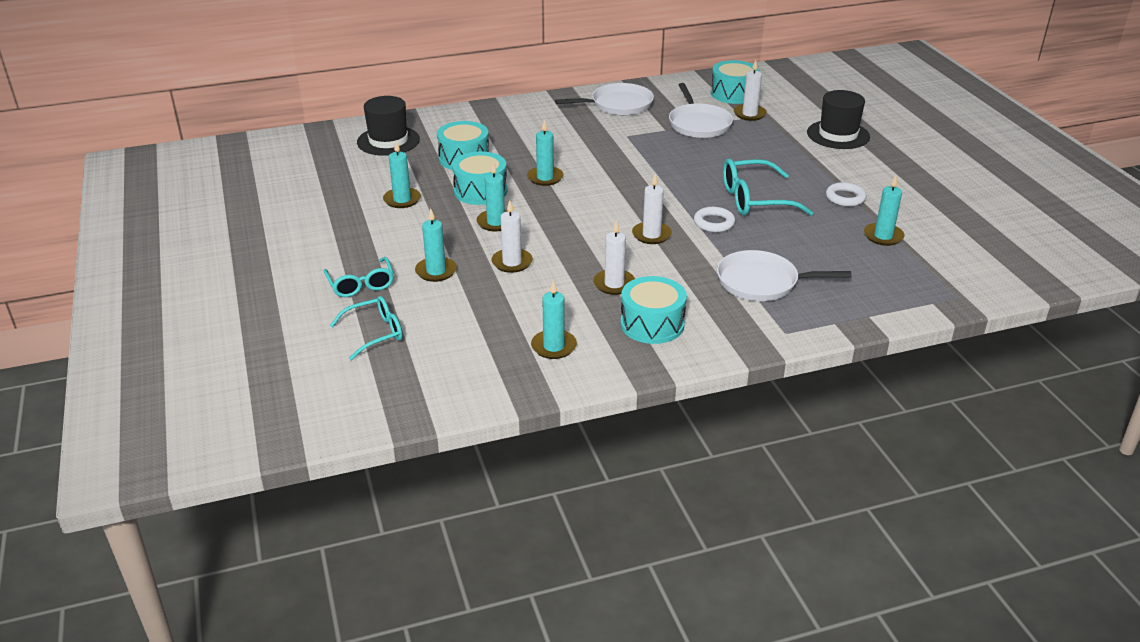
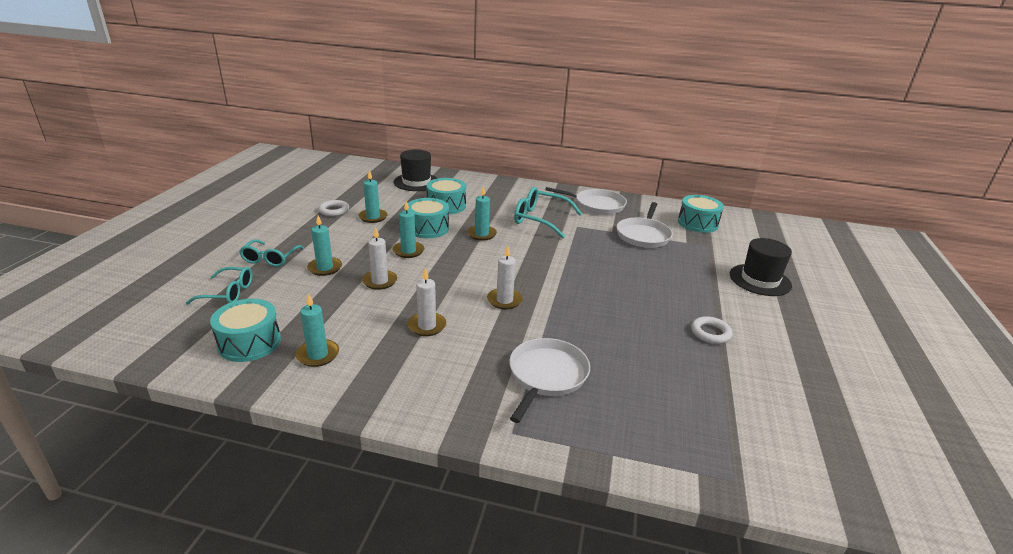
camera: 30 degrees right, 5 degrees down
turquoise drum [620,276,687,344] -> turquoise drum moved to [210,299,281,362]
white ring [694,207,735,232] -> white ring moved to [318,200,349,216]
white pan [717,250,851,301] -> white pan turned 75 degrees clockwise [509,338,590,423]
turquoise glasses [723,159,813,216] -> turquoise glasses moved to [514,187,582,238]
white candle [734,60,767,121] -> none
turquoise candle [864,175,905,246] -> none

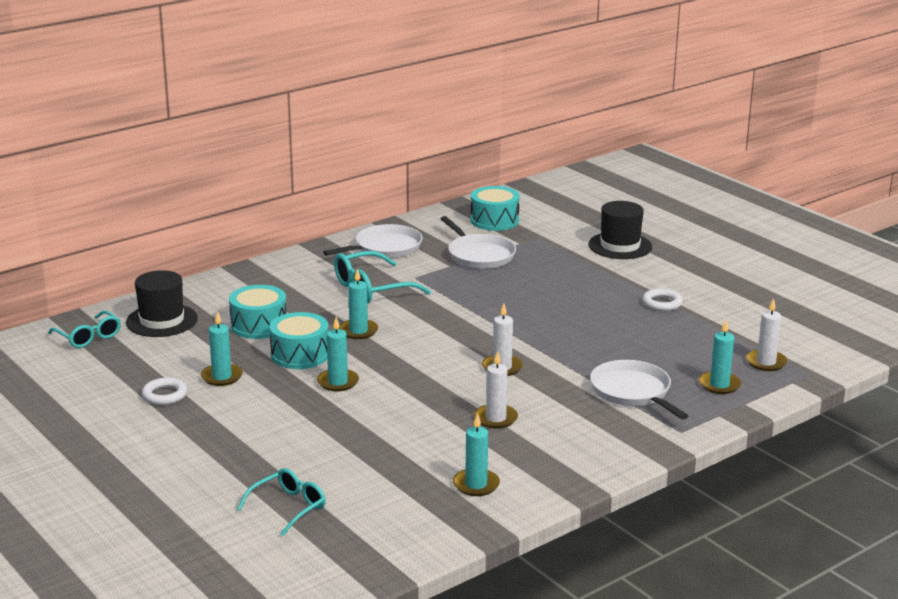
camera: 50 degrees left, 5 degrees down
turquoise drum [210,299,281,362] -> none
turquoise glasses [239,239,304,267] -> turquoise glasses moved to [48,310,121,348]
turquoise candle [307,215,342,276] -> turquoise candle moved to [699,320,741,394]
white candle [362,227,397,290] -> white candle moved to [746,298,787,371]

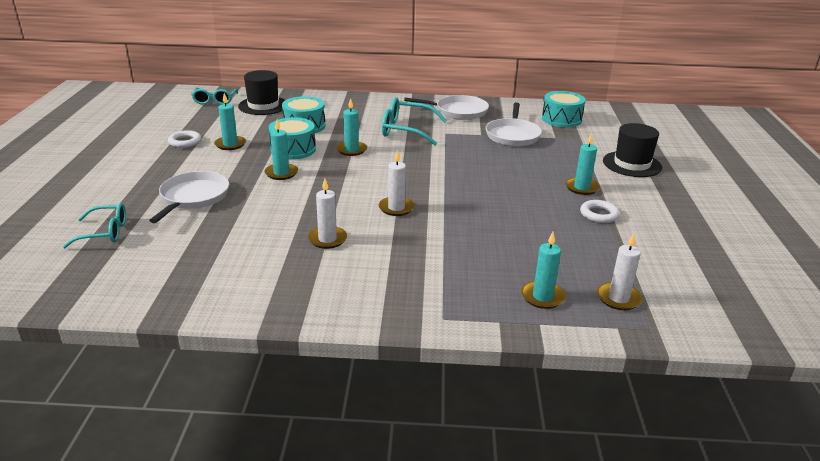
camera: 40 degrees right, 5 degrees up
turquoise candle [453,413,500,496] -> turquoise candle moved to [565,133,600,195]
white pan [590,360,688,420] -> white pan moved to [149,171,229,223]

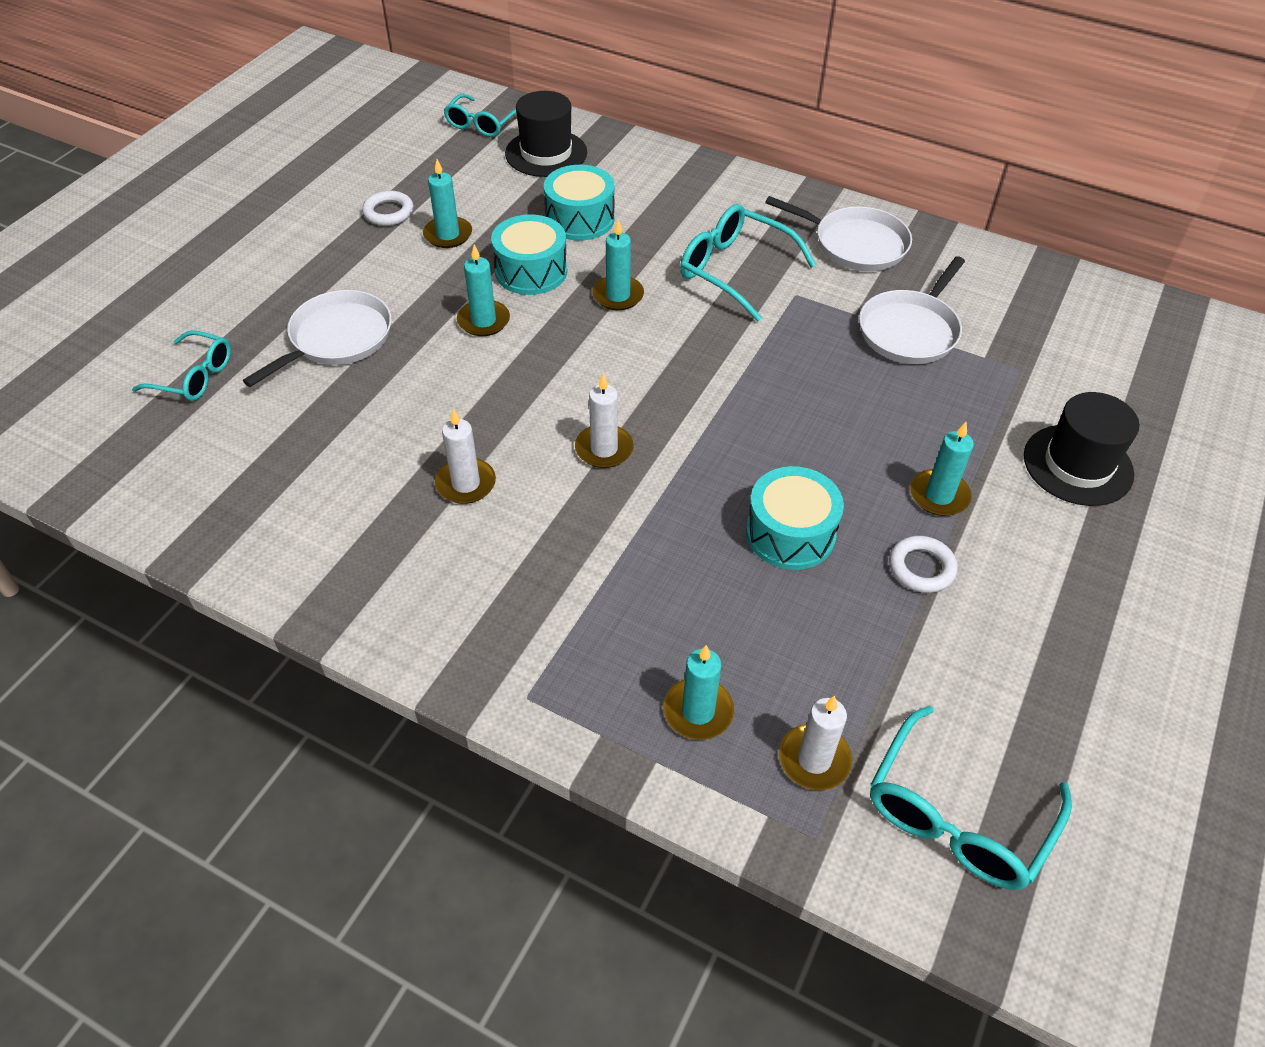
camera: 25 degrees right, 20 degrees up
turquoise drum [542,91,585,127] -> turquoise drum moved to [746,466,844,570]
none -> turquoise glasses [870,705,1072,890]

